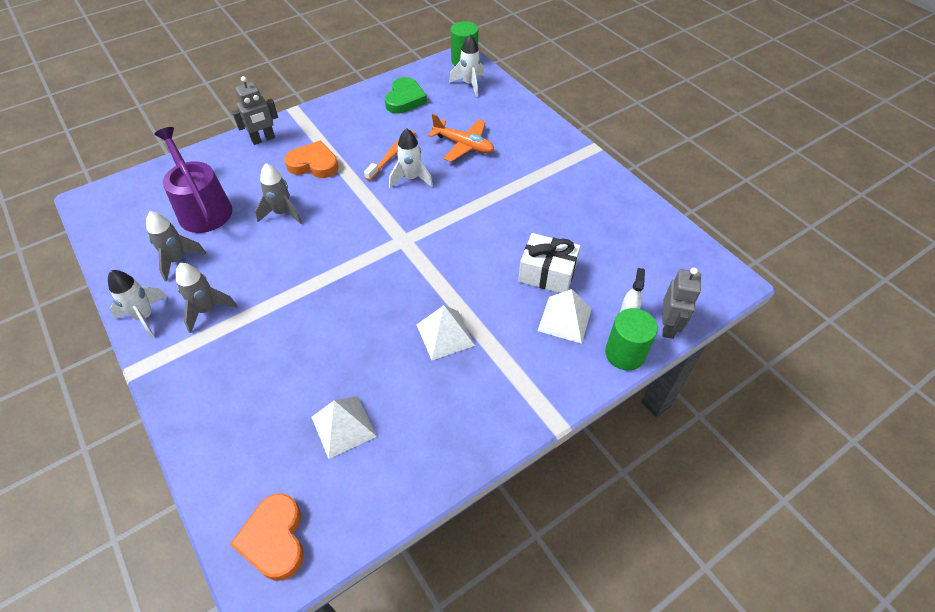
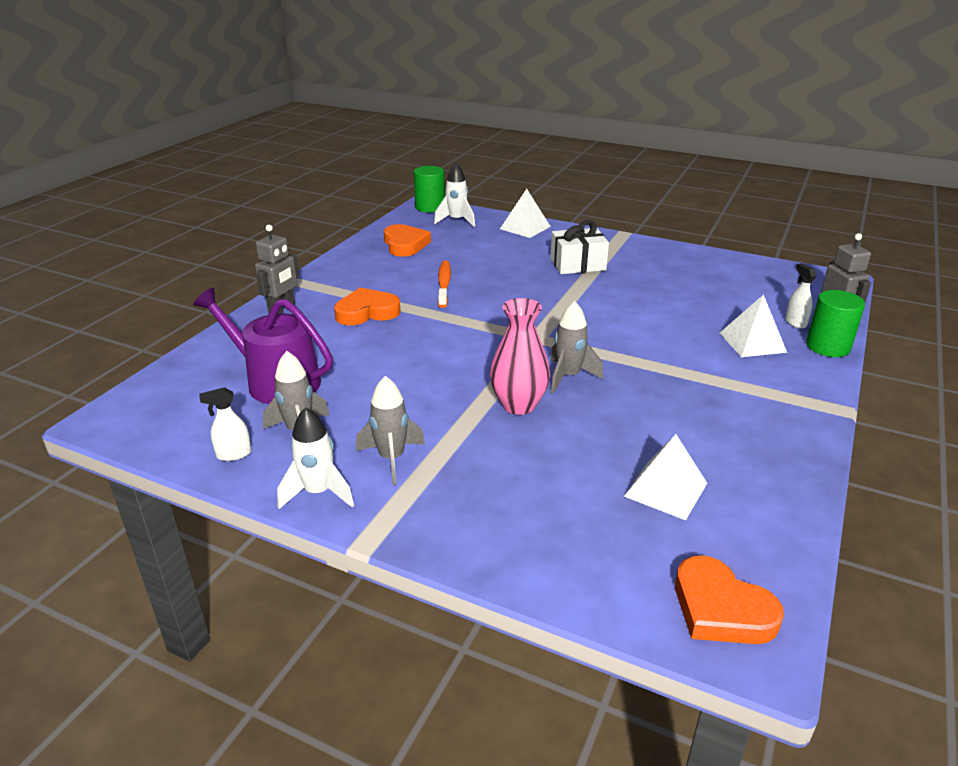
camera: 30 degrees left, 20 degrees down
grey rocket [255,163,303,224] -> grey rocket moved to [550,301,603,394]
green heart [385,77,427,114] -> orange heart [384,224,431,257]
white rocket [389,128,433,188] -> none
white pyramid [417,305,475,360] -> white pyramid moved to [500,189,551,238]
orange plane [428,114,494,162] -> none
white gift [518,233,580,293] -> white gift moved to [551,220,609,274]
none -> white spray bottle [199,387,251,461]
none -> pink vase [490,298,550,415]

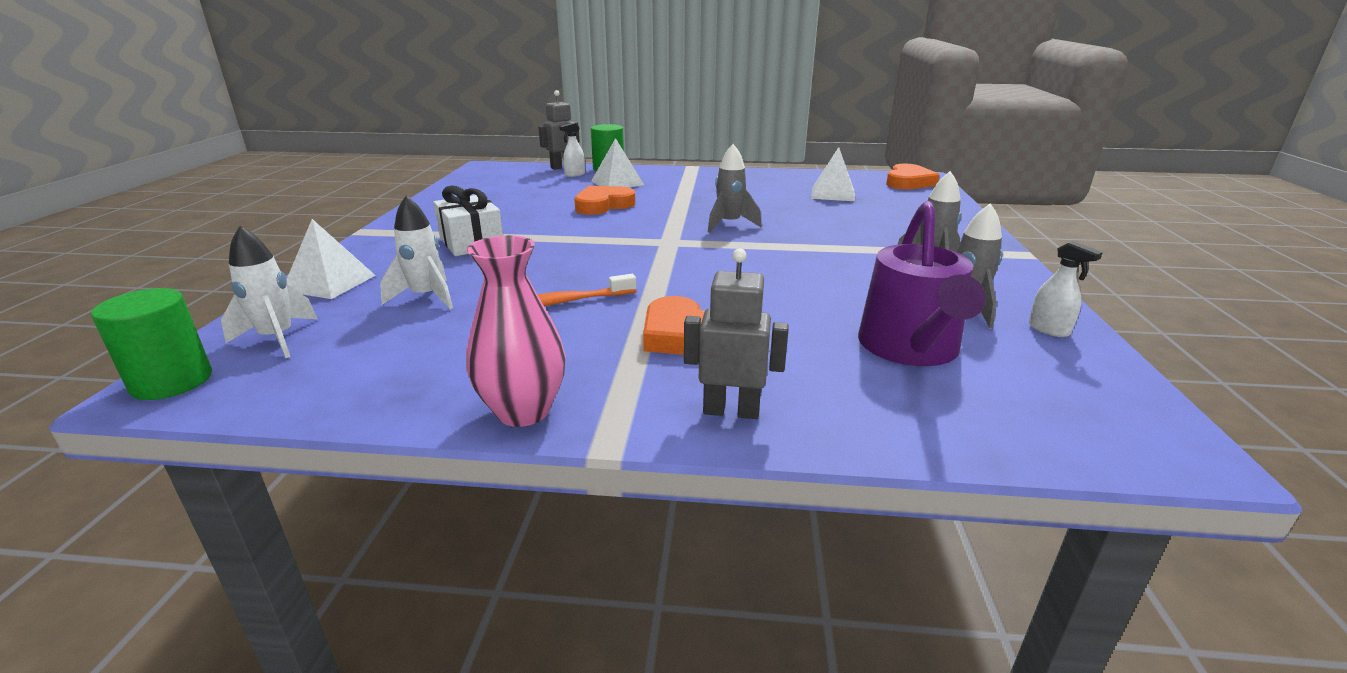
camera: 110 degrees left, 5 degrees down
white rocket [277,407,354,509] -> white rocket moved to [380,196,453,309]
orange heart [384,224,431,257] -> orange heart moved to [574,186,635,215]
pink vase [490,298,550,415] -> pink vase moved to [466,235,566,427]

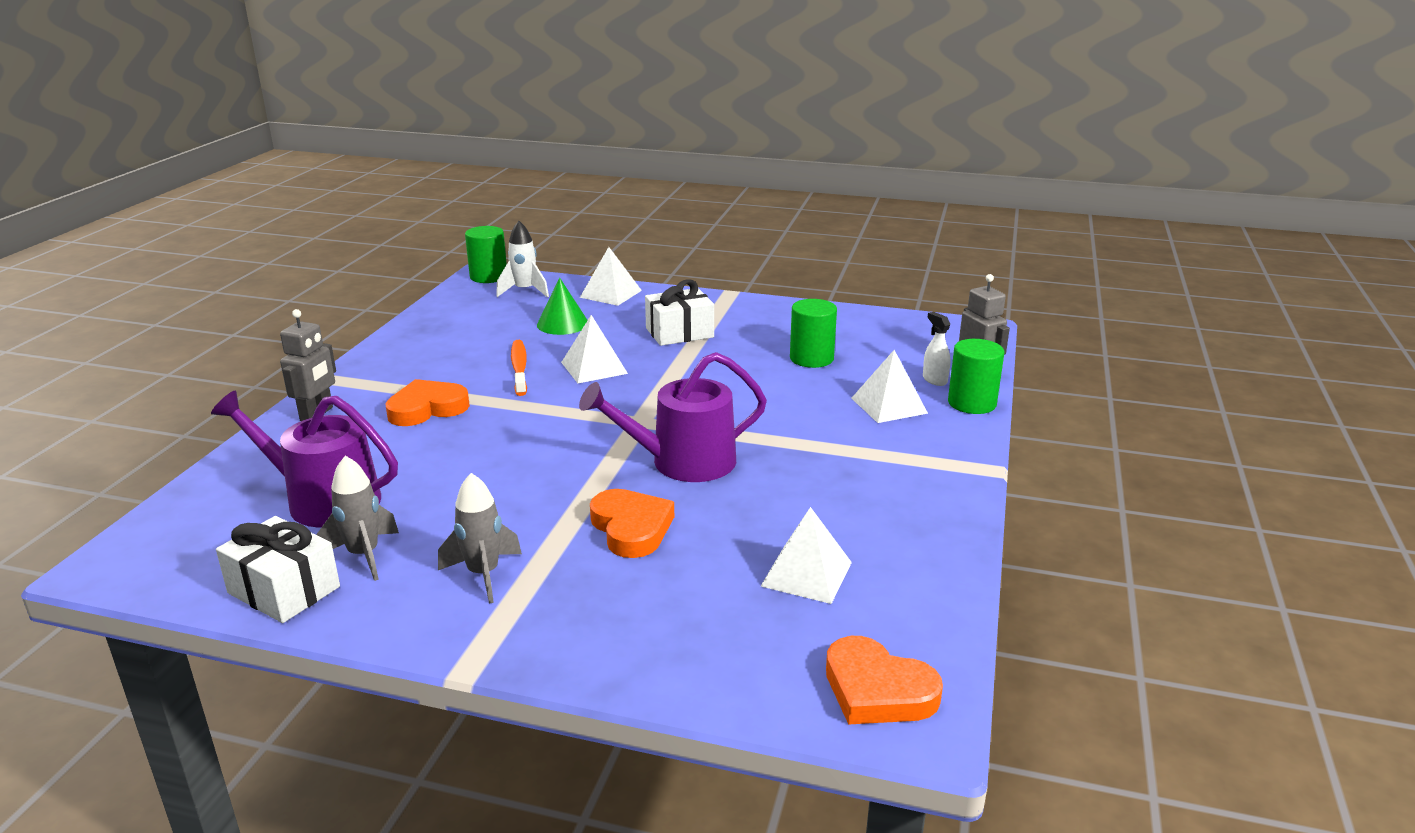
camera: 100 degrees right, 0 degrees up
white rocket [380,196,453,309] -> green cone [537,278,588,335]
pink vase [466,235,566,427] -> none
orange heart [574,186,635,215] -> orange heart moved to [590,489,674,558]
grey rocket [708,144,762,233] -> purple watering can [579,352,767,482]
white spray bottle [1029,241,1103,337] -> white gift [216,516,340,623]
none -> white pyramid [561,315,628,383]
none -> green cylinder [790,299,837,368]

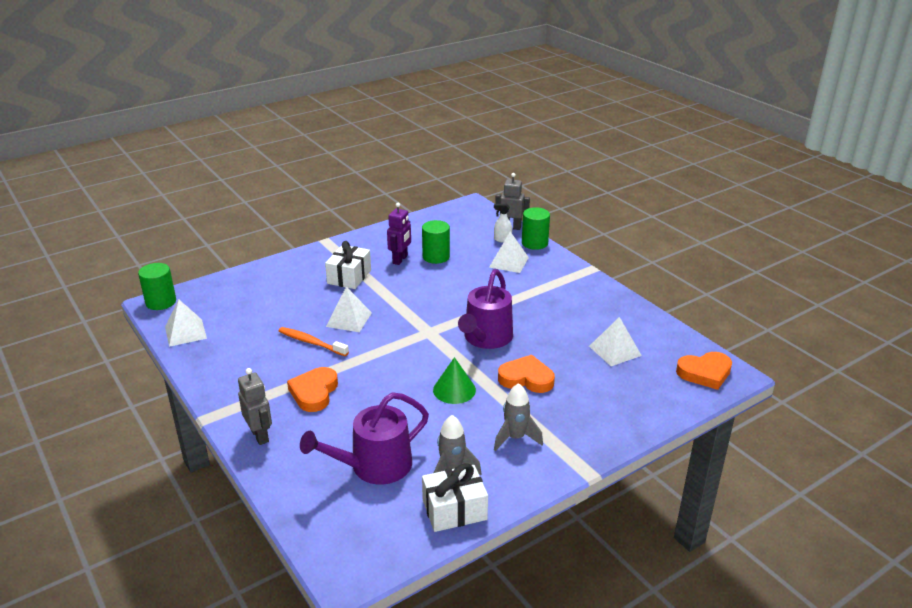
camera: 50 degrees left, 5 degrees up
white rocket [496,221,549,298] -> none
green cone [537,278,588,335] -> green cone moved to [433,357,476,404]
white pyramid [580,247,642,306] -> white pyramid moved to [165,299,207,347]
none -> purple robot [387,203,411,265]

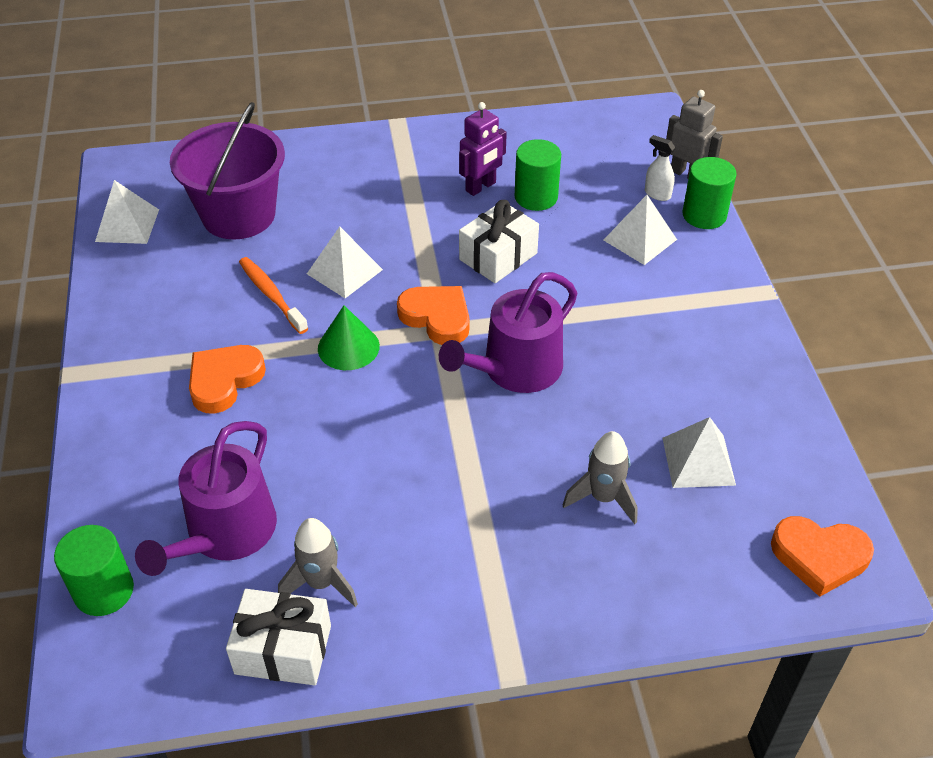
camera: 25 degrees right, 15 degrees up
green cylinder [138,263,176,310] -> green cylinder moved to [54,525,134,616]
grey robot [238,368,272,445] -> none
purple watering can [300,392,429,484] -> purple watering can turned 60 degrees counterclockwise [135,421,277,576]
white gift [325,241,371,289] -> white gift moved to [459,200,539,283]
green cone [433,357,476,404] -> green cone moved to [318,305,380,370]
grey rocket [494,383,543,451] -> grey rocket moved to [563,431,637,524]
orange heart [498,355,555,393] -> orange heart moved to [397,286,470,345]
none -> purple bucket [170,102,285,239]

